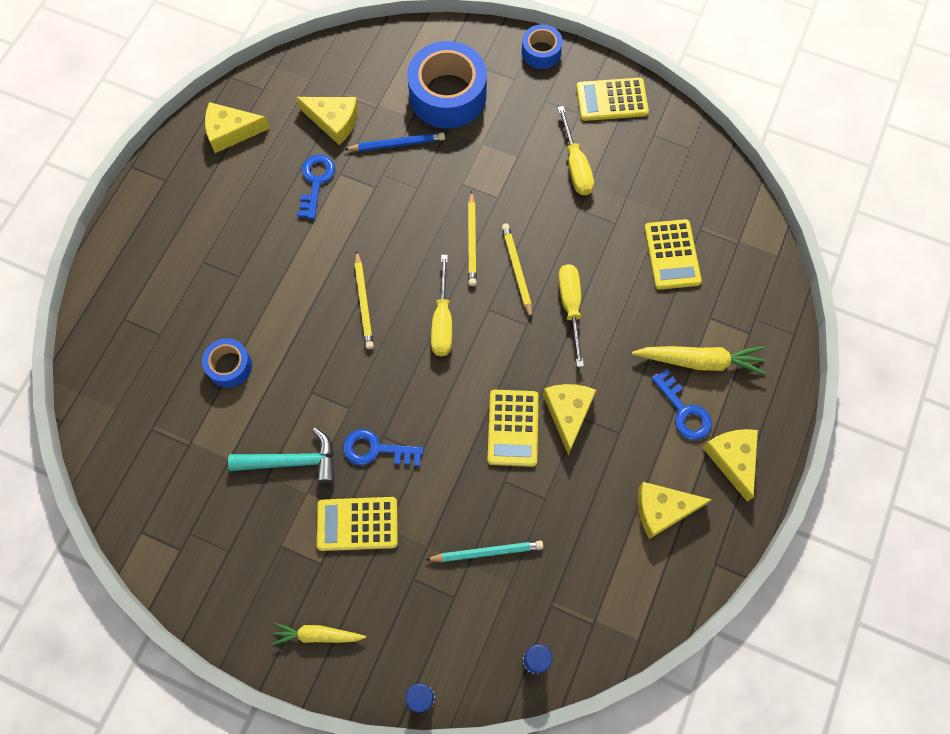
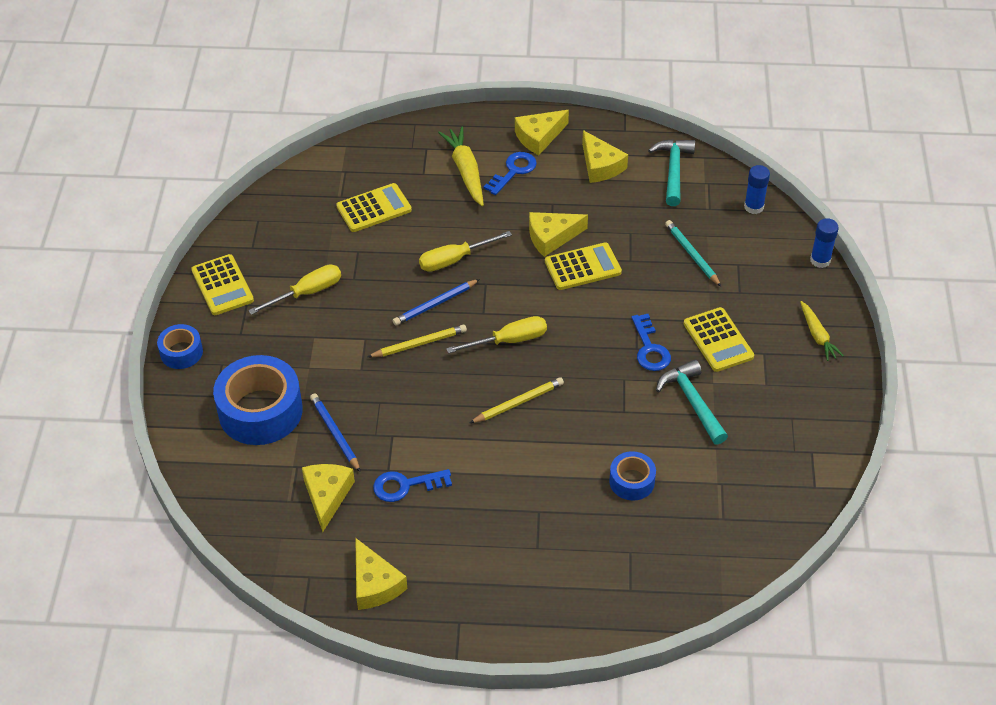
camera: 110 degrees left, 20 degrees down
yellow pencil [501,223,532,319] -> blue pencil [392,279,480,326]
none -> turquoise hammer [648,139,695,206]

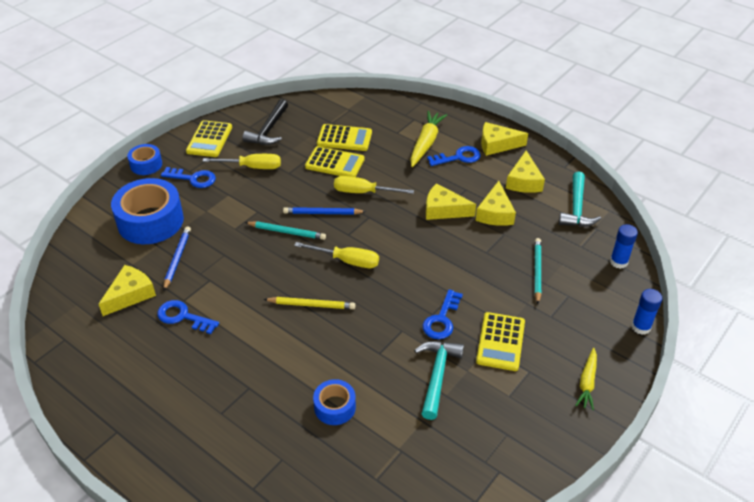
camera: 35 degrees right, 5 degrees down
yellow cheese [355,538,407,610] -> yellow cheese moved to [476,181,516,226]
yellow pencil [368,325,467,357] -> turquoise pencil [245,221,326,240]
yellow calculator [545,242,622,290] -> yellow calculator moved to [305,146,365,177]
turquoise hammer [648,139,695,206] -> turquoise hammer turned 150 degrees clockwise [559,172,602,227]
none -> blue key [161,167,216,188]
none -> black hammer [243,99,288,145]

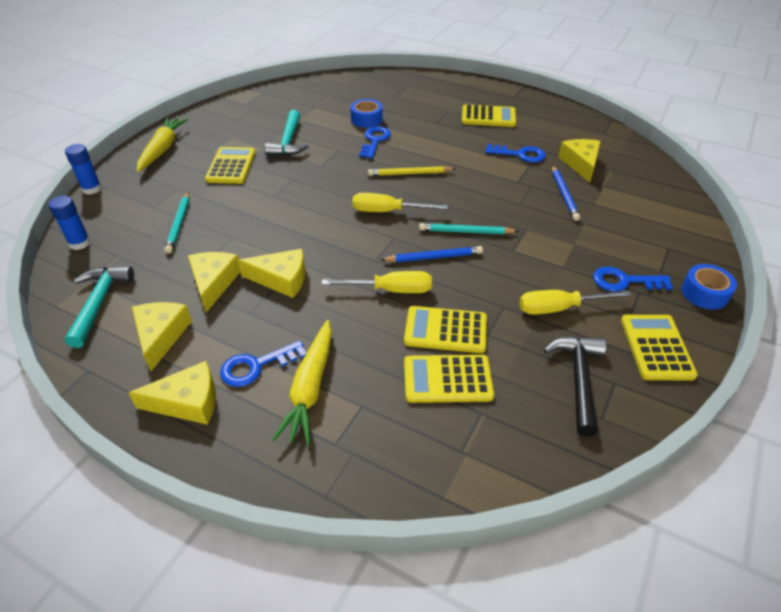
camera: 170 degrees right, 0 degrees up
yellow cheese [98,265,156,316] -> yellow cheese turned 150 degrees clockwise [558,139,601,183]
blue tape [111,178,184,244] -> none
blue key [423,289,463,339] -> blue key moved to [359,126,391,158]
yellow carrot [575,348,597,410] -> yellow carrot [137,117,188,172], size x1.57
none -> yellow calculator [462,104,516,127]

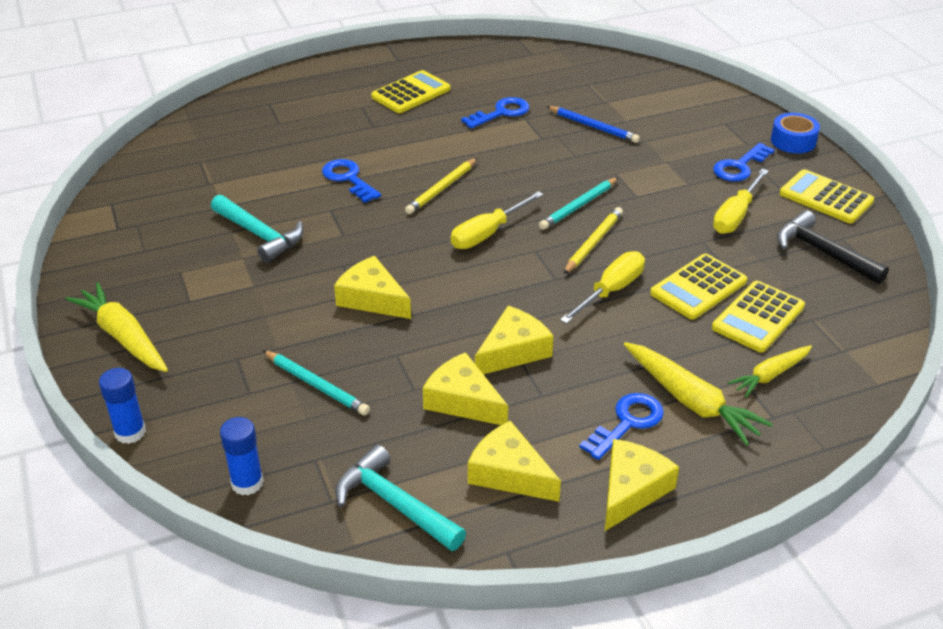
camera: 50 degrees left, 5 degrees down
yellow calculator [205,147,255,184] -> none
blue key [220,340,306,387] -> blue key turned 150 degrees counterclockwise [579,393,664,460]
blue tape [350,99,383,128] -> none
blue pencil [381,246,483,262] -> yellow pencil [564,207,623,274]
yellow cheese [558,139,601,183] -> yellow cheese moved to [334,256,411,319]
none -> yellow carrot [728,345,812,397]

